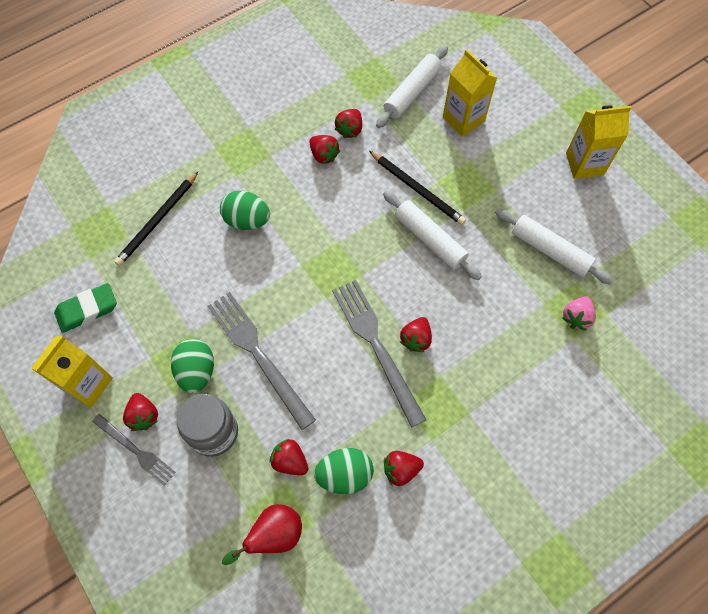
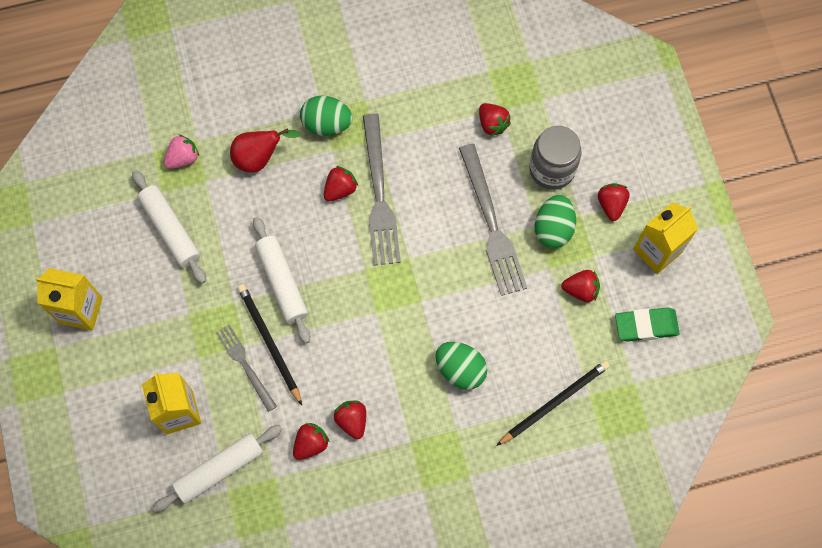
camera: 160 degrees left, 5 degrees up
grey fork [92,414,176,486] -> grey fork moved to [216,324,277,412]
red pear [222,504,302,565] -> red pear moved to [230,129,301,172]
green egg [314,448,374,494] -> green egg moved to [300,96,353,136]
red strawberry [384,451,424,486] -> red strawberry moved to [561,270,600,302]

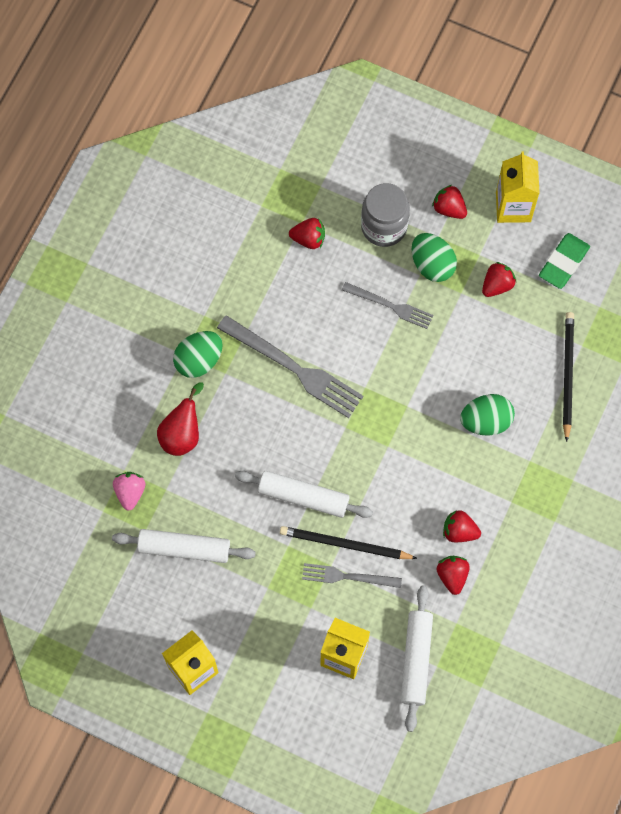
camera: 50 degrees left, 0 degrees up
red strawberry [324,166,358,201] -> none
grey fork [459,144,527,296] -> grey fork [342,282,433,329], size x0.59

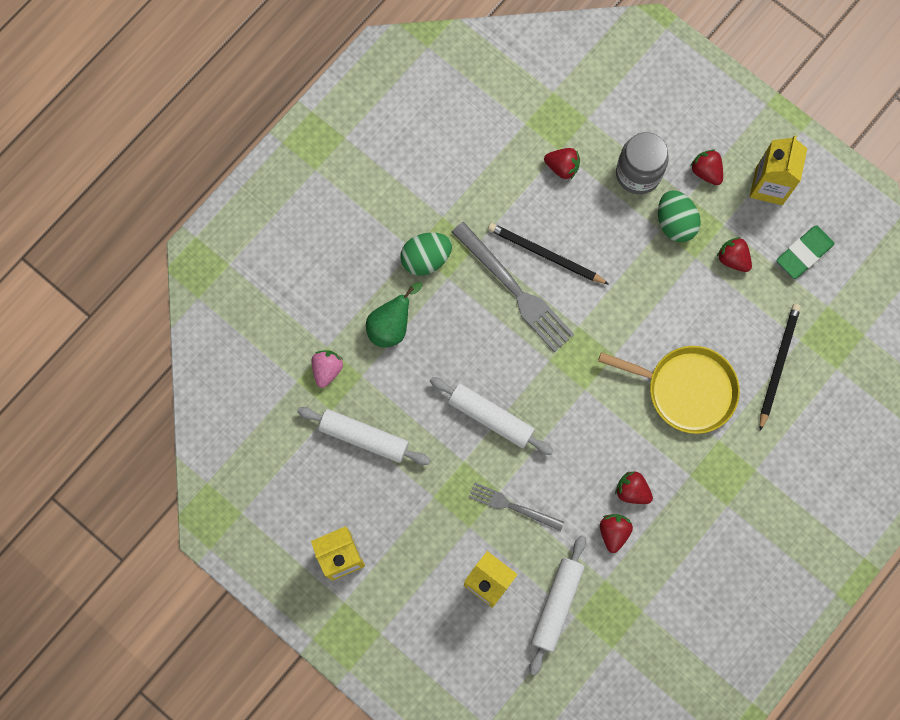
camera: 15 degrees right, 5 degrees up
red pear [157,382,204,456] -> green pear [366,282,423,347]
black pencil [280,526,417,559] -> black pencil moved to [488,223,609,284]
grey fork [342,282,433,329] -> none
green egg [460,394,515,435] -> yellow pan [598,346,740,434]
red strawberry [482,262,516,297] -> red strawberry turned 105 degrees counterclockwise [717,237,752,272]

